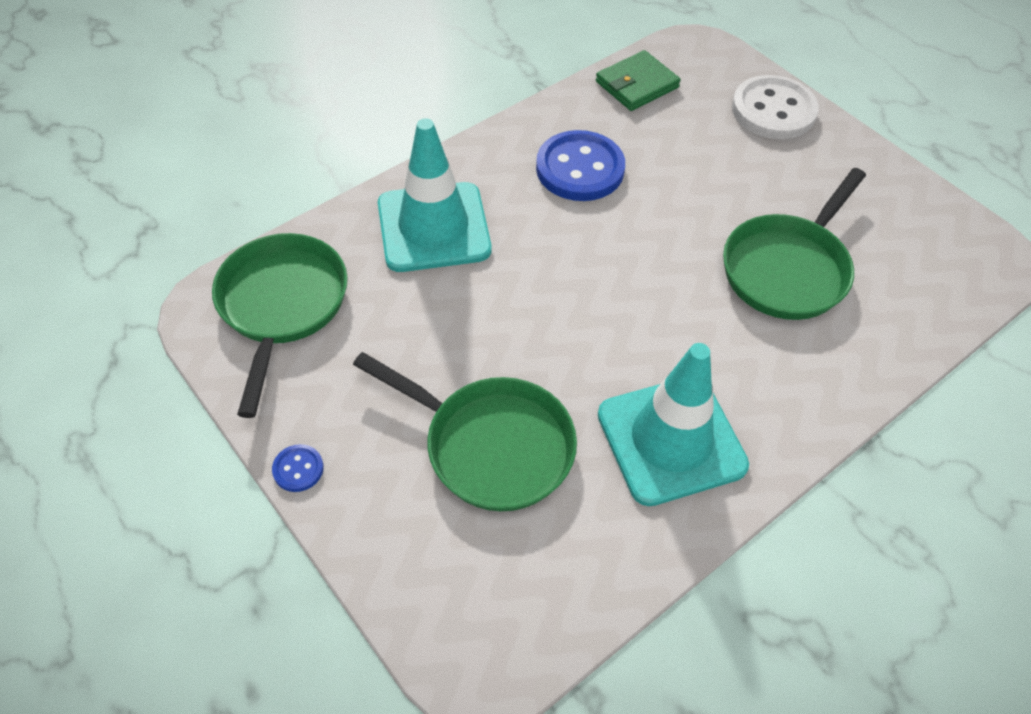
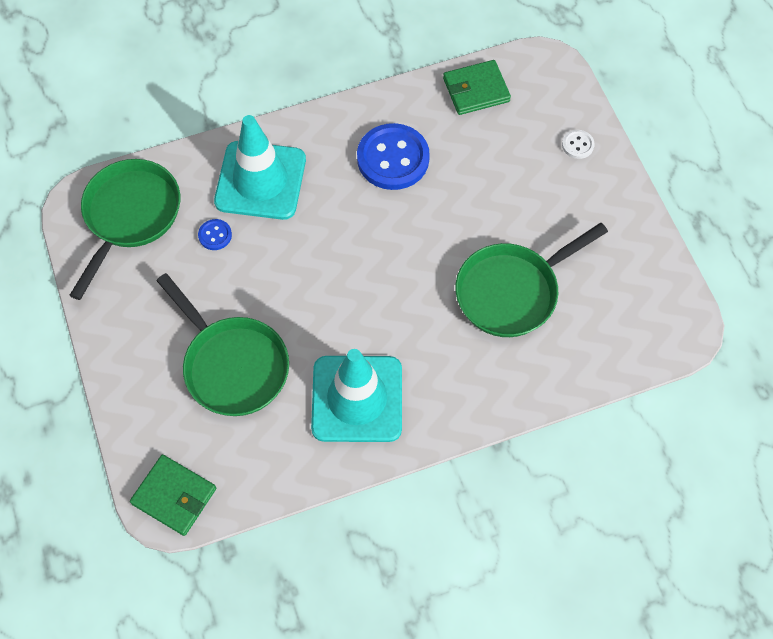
camera: 20 degrees right, 10 degrees up
blue button [272,444,324,492] -> blue button moved to [198,219,232,250]
white button [732,75,819,139] -> white button [562,130,595,159], size x0.44
none -> green wallet [130,455,216,536]

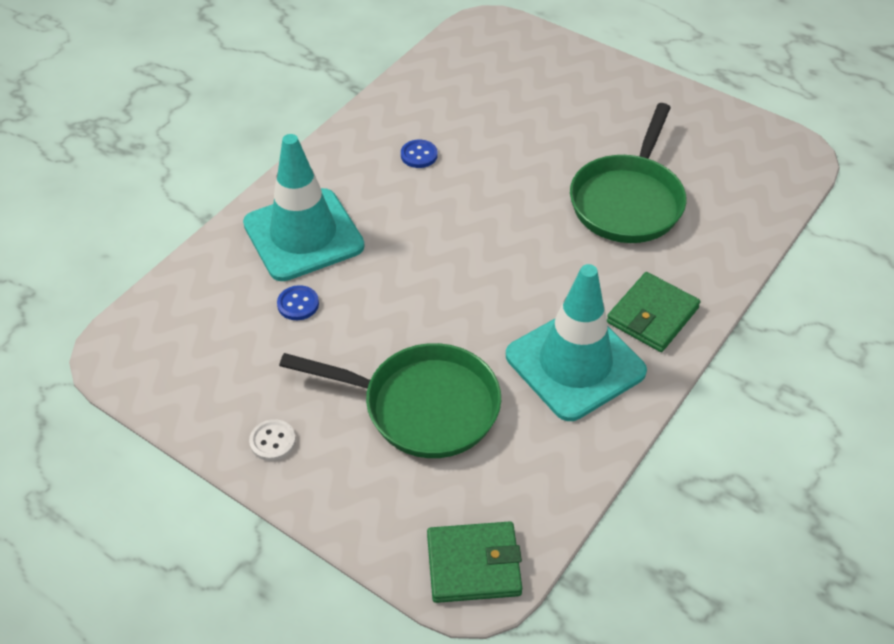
camera: 35 degrees left, 15 degrees down
green pan [69,159,180,300] -> none
blue button [357,123,430,190] -> blue button [401,140,437,168], size x0.44
green wallet [443,60,511,115] -> green wallet moved to [607,272,700,352]
white button [562,130,595,159] -> white button moved to [249,419,296,461]

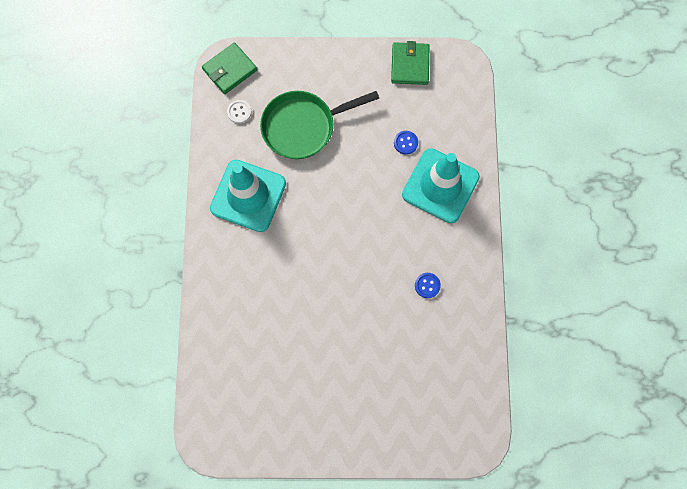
camera: 145 degrees right, 25 degrees up
white button [249,419,296,461] -> white button moved to [227,100,252,124]
green pan [570,103,687,243] -> none
green wallet [607,272,700,352] -> green wallet moved to [391,41,429,85]

